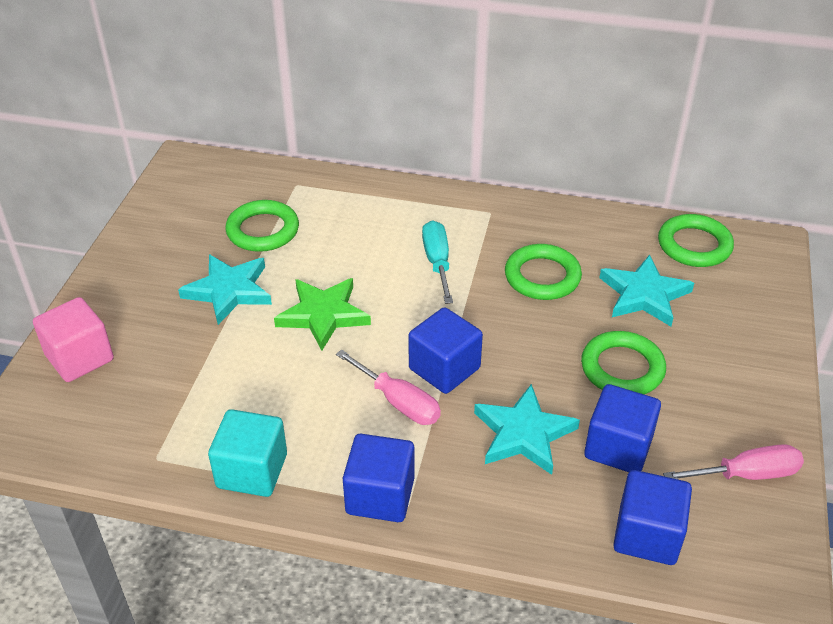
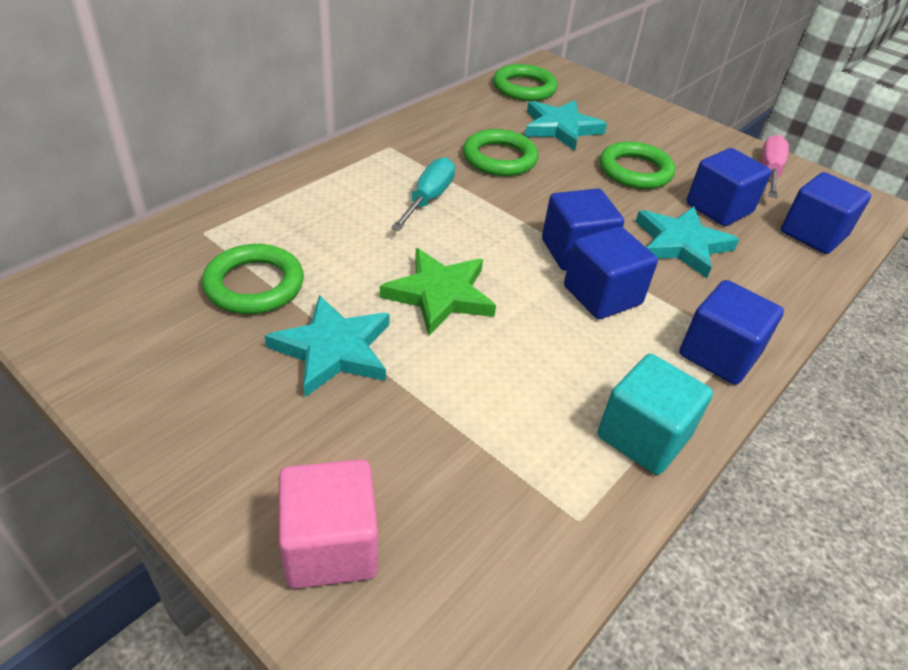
camera: 65 degrees left, 0 degrees up
pink screwdriver [336,349,441,425] -> blue cube [564,226,658,319]
turquoise screwdriver [422,220,453,304] -> turquoise screwdriver turned 90 degrees clockwise [391,157,455,231]

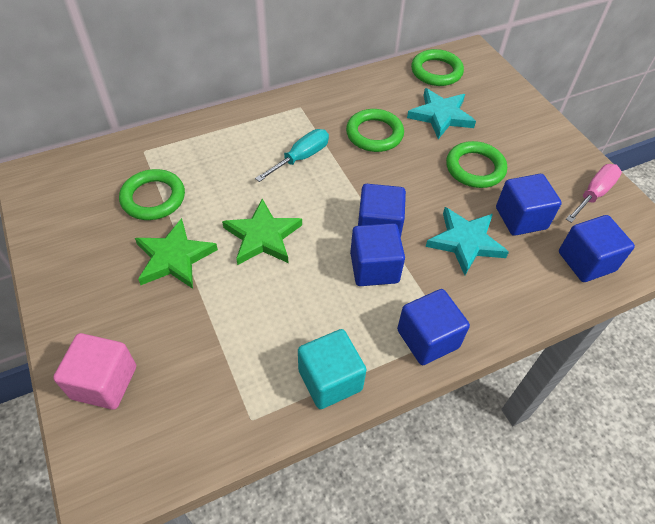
camera: 25 degrees right, 10 degrees up
turquoise star [265,295,390,397] -> green star [135,218,218,289]

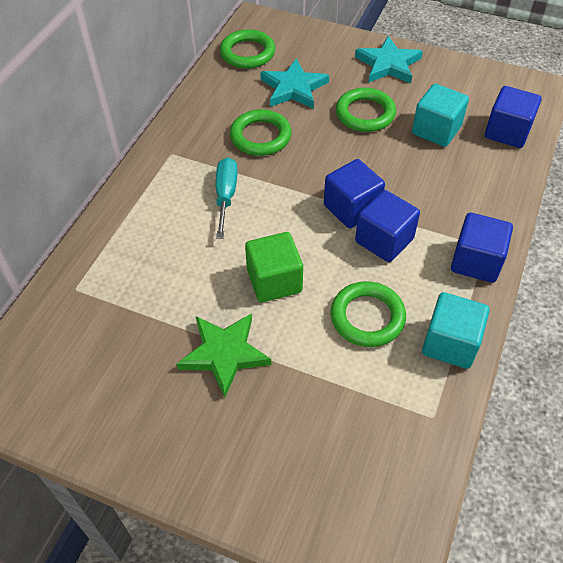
camera: 40 degrees left, 0 degrees up
pink cube [53,333,136,410] -> none
green ring [119,169,185,220] -> green ring moved to [331,281,406,347]
green star [222,199,302,265] -> green cube [245,232,303,302]
turquoise star [426,207,509,275] -> turquoise star moved to [355,36,423,83]
blue cube [496,174,562,236] -> turquoise cube [412,84,469,147]
pink screwdriver [566,164,622,223] -> none

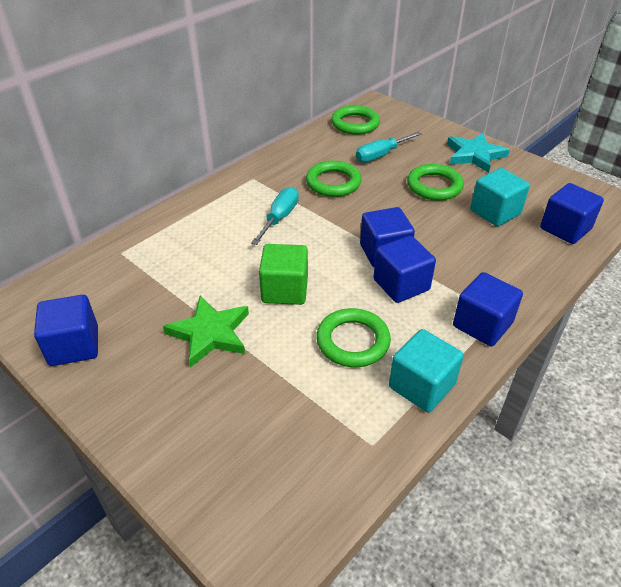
camera: 20 degrees right, 10 degrees down
turquoise star [260,58,329,109] -> turquoise screwdriver [356,132,421,162]
none -> blue cube [34,295,98,366]

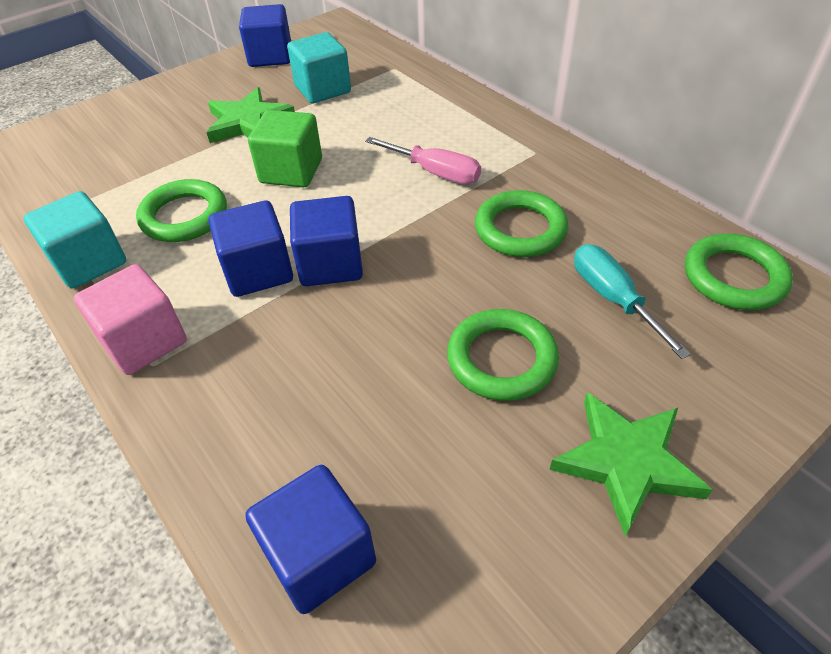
camera: 100 degrees right, 5 degrees up
turquoise screwdriver [251,187,299,245] -> pink screwdriver [365,137,481,184]
turquoise star [447,133,510,173] -> green star [549,392,713,536]
blue cube [453,272,523,346] -> pink cube [74,264,187,375]
turquoise cube [470,168,530,226] -> turquoise cube moved to [287,32,351,103]

